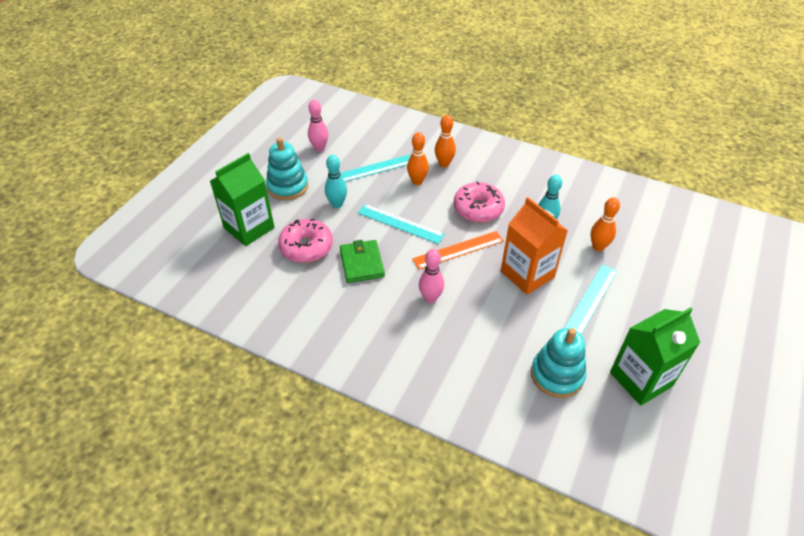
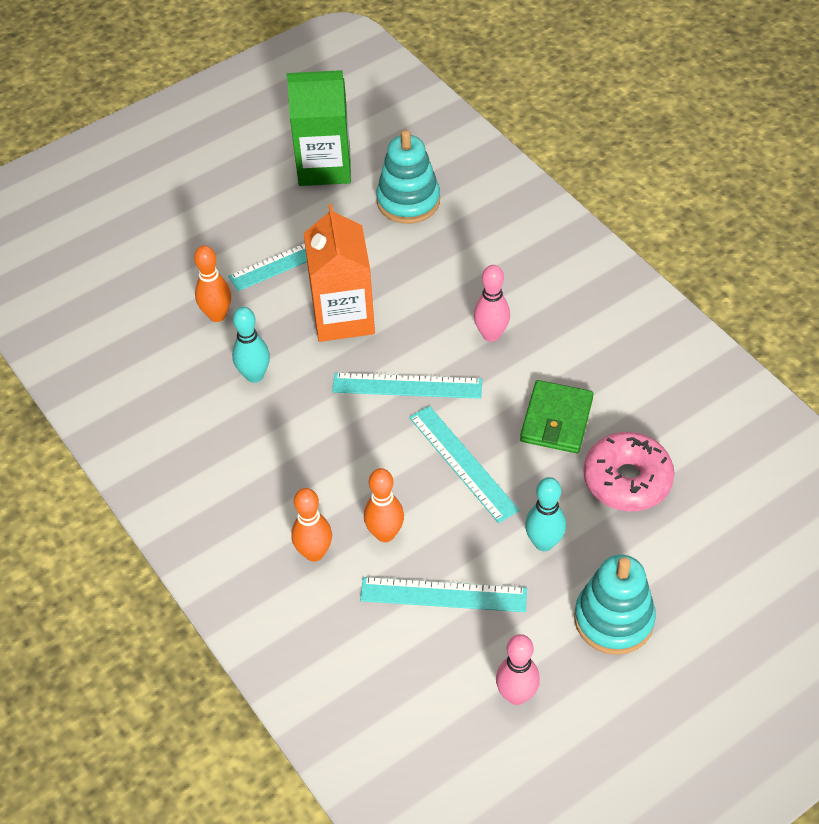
camera: 150 degrees left, 5 degrees up
green carton [210,153,275,246] -> none
orange ruler [412,231,504,270] -> turquoise ruler [332,373,482,399]
pink donut [454,182,505,223] -> none

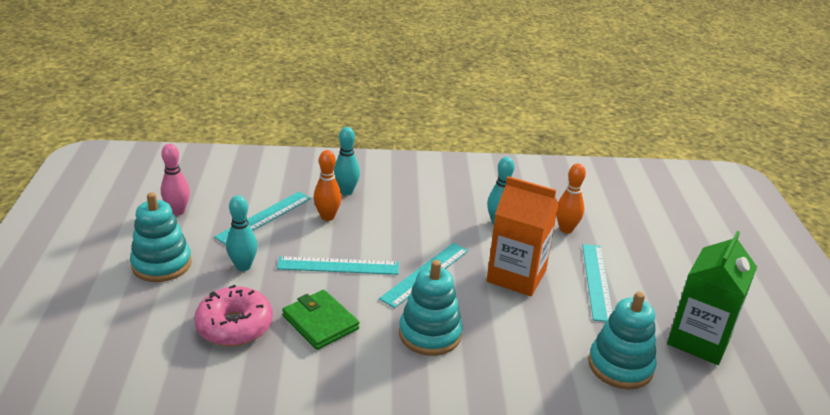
camera: 120 degrees right, 20 degrees down
orange bowling pin [291,488,332,562] -> turquoise bowling pin [334,127,360,195]
pink bowling pin [474,265,510,342] -> turquoise stacking toy [399,260,463,356]

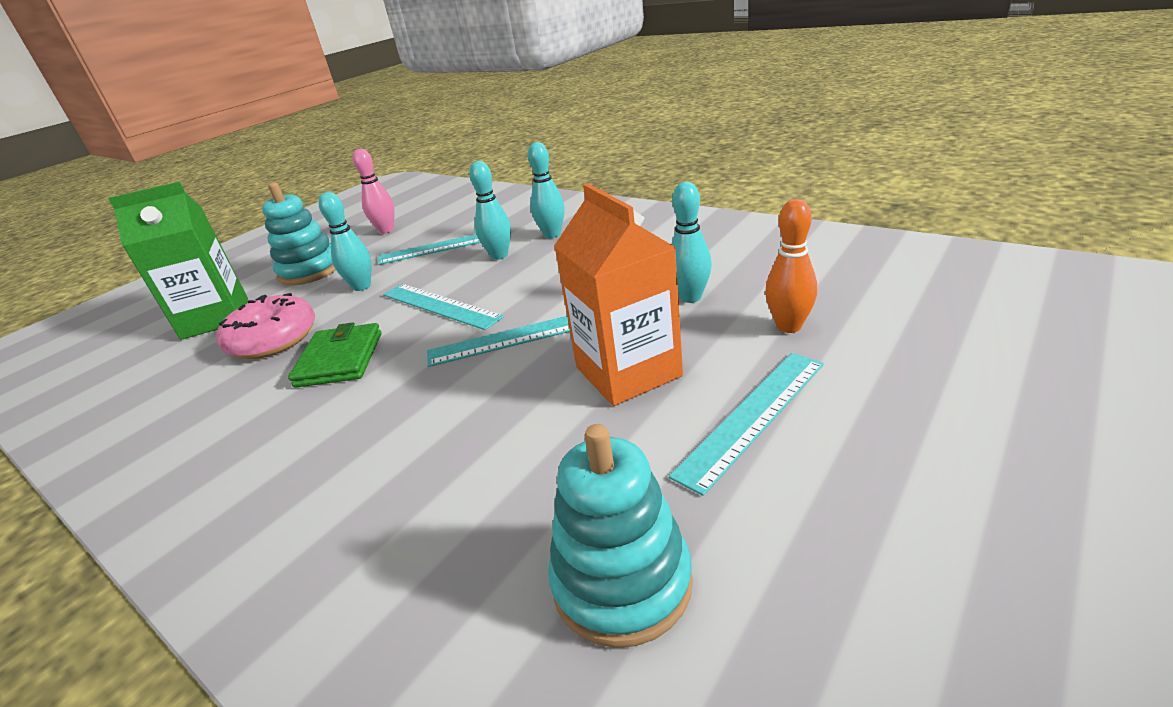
camera: 45 degrees right, 0 degrees up
orange bowling pin [314,150,342,221] -> turquoise bowling pin [469,161,511,260]
turquoise stacking toy [399,260,463,356] -> none
green carton [667,231,757,365] -> green carton moved to [108,182,248,340]

